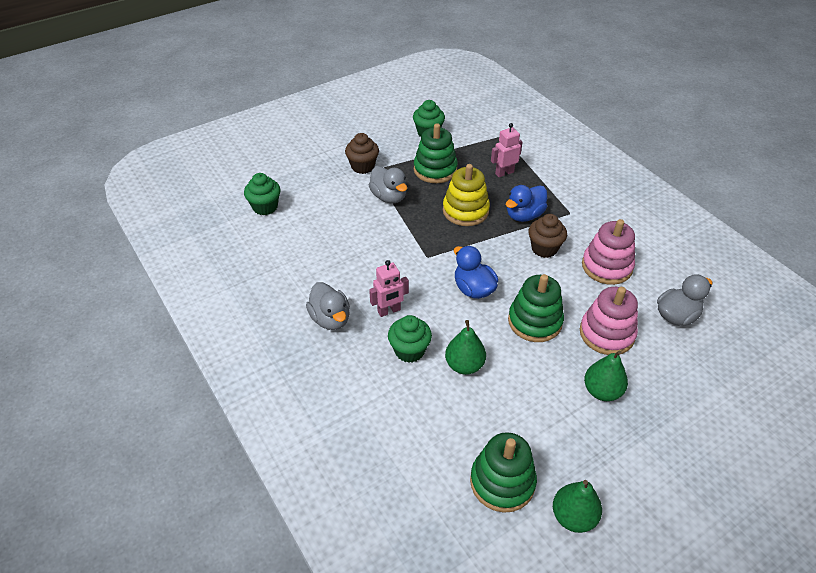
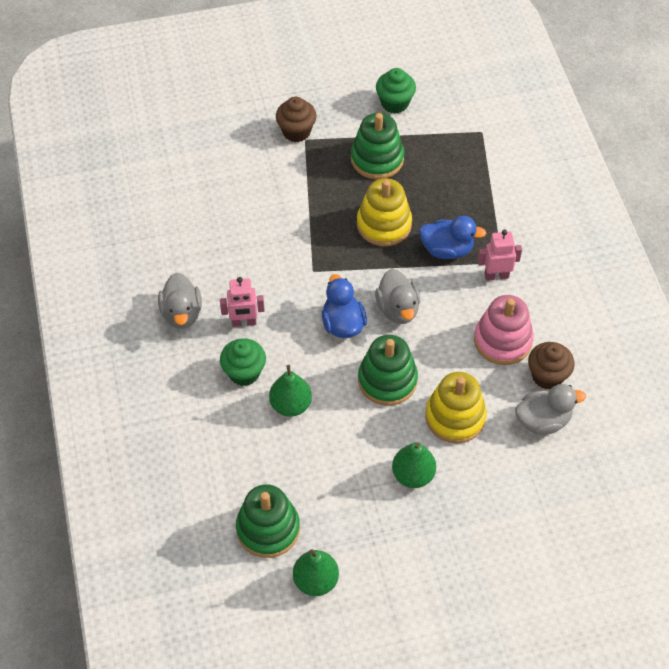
camera: 20 degrees right, 10 degrees up
green cupcake [244,173,281,215] -> none
grey duck [369,166,407,203] -> grey duck moved to [375,269,420,324]
pink robot [491,123,523,177] -> pink robot moved to [478,230,522,281]
blue duck [506,185,547,222] -> blue duck turned 150 degrees counterclockwise [419,216,486,259]
brown cupcake [528,214,567,258] -> brown cupcake moved to [528,342,574,390]
pink stacking toy [580,287,638,355] -> yellow stacking toy [425,372,487,443]

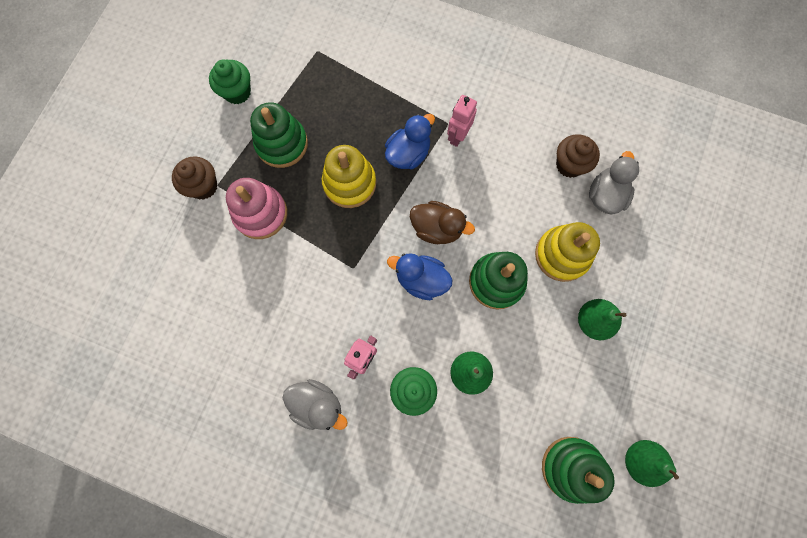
camera: 55 degrees left, 20 degrees up
grey duck [375,269,420,324] -> brown duck [410,201,475,244]
pink stacking toy [474,295,534,365] -> pink stacking toy moved to [226,178,287,239]

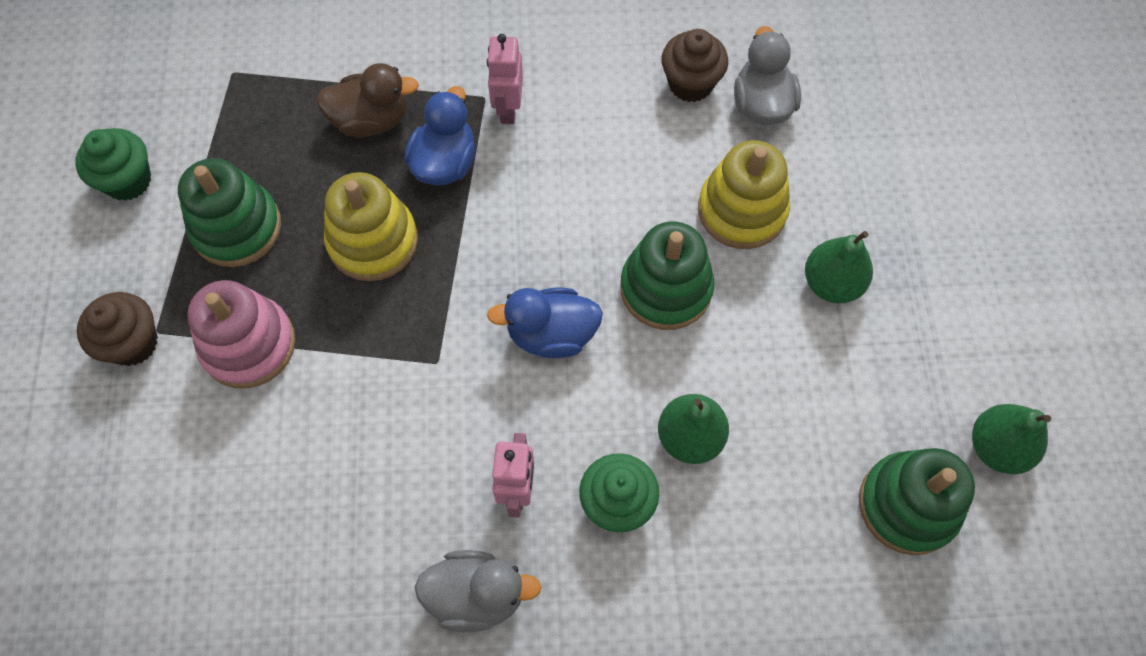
camera: 25 degrees left, 10 degrees down
brown duck [410,201,475,244] -> brown duck moved to [316,63,419,137]

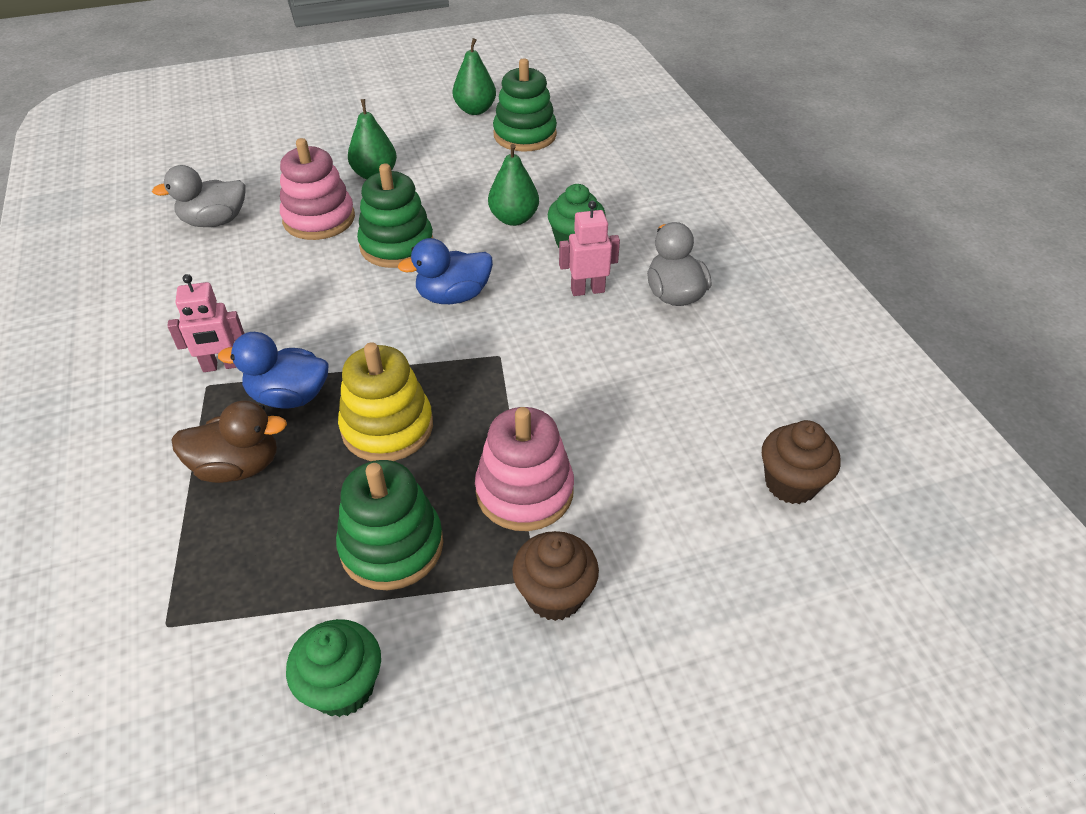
camera: 105 degrees left, 20 degrees down
brown duck [316,63,419,137] -> brown duck turned 105 degrees clockwise [171,400,287,483]
blue duck [487,288,603,358] -> blue duck turned 90 degrees clockwise [398,238,493,304]
brown cupcake [662,29,728,102] -> brown cupcake moved to [762,420,841,504]
yellow stacking toy [698,140,790,249] -> pink stacking toy [280,138,355,240]

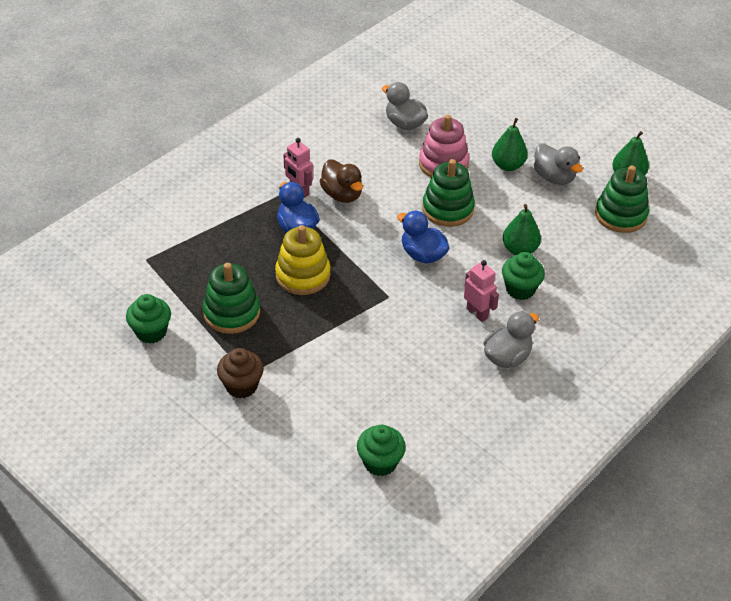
camera: 60 degrees right, 0 degrees up
brown duck [171,400,287,483] -> brown duck moved to [320,160,363,203]
pink stacking toy [475,407,574,531] -> none
brown cupcake [762,420,841,504] -> green cupcake [357,425,406,476]
none -> grey duck [534,143,583,185]

